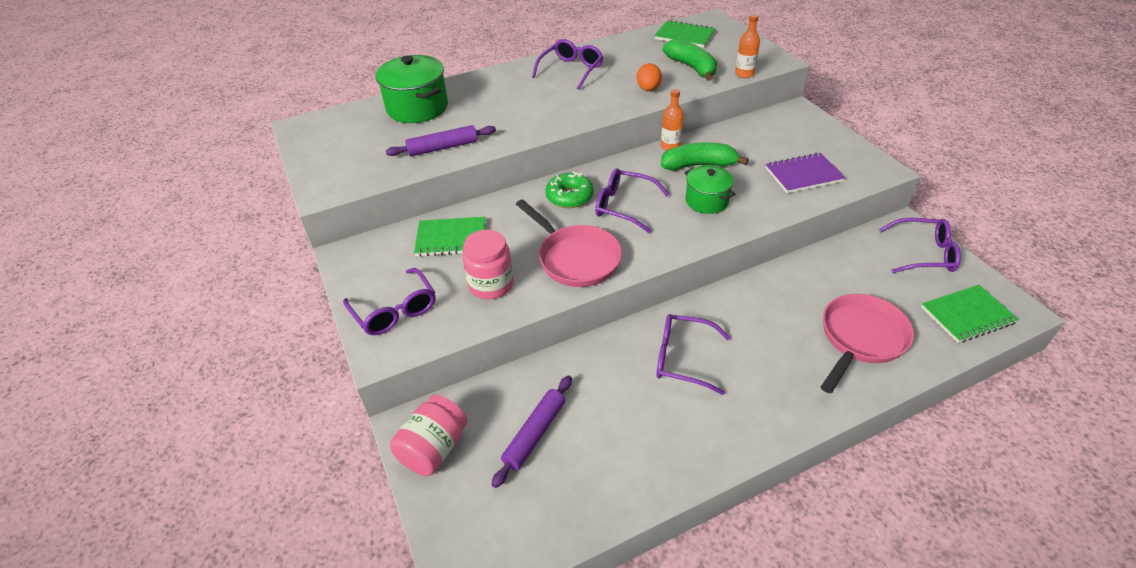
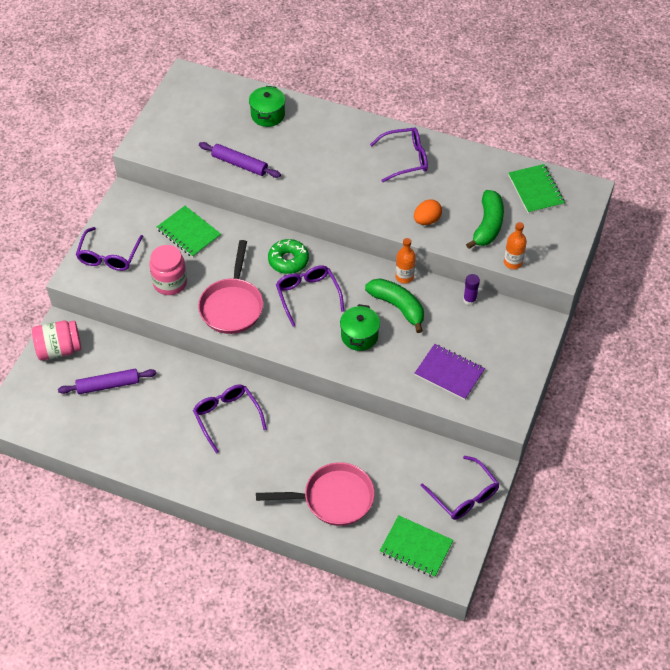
camera: 45 degrees right, 10 degrees up
green pot [376,55,448,123] -> green pot [249,86,285,127], size x0.63
none -> purple glue stick [463,274,480,305]

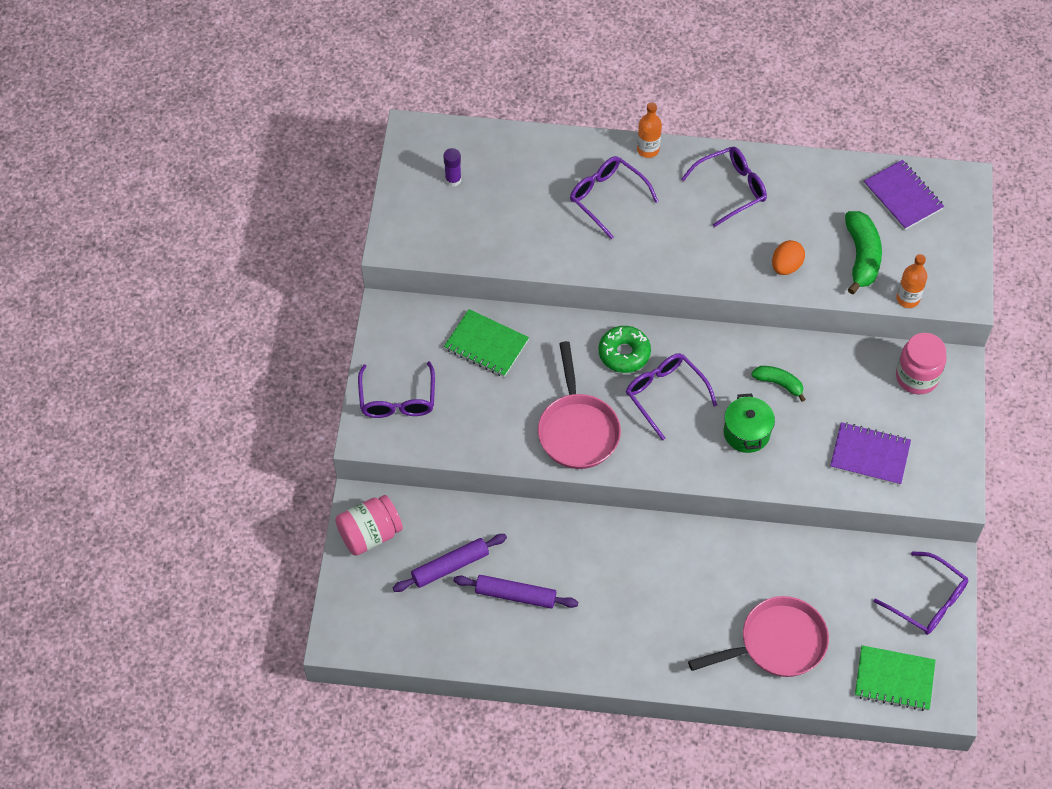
camera: 15 degrees left, 5 degrees up
pink jar [149,245,187,295] -> pink jar moved to [896,333,947,394]
purple glasses [193,385,267,453] -> purple glasses moved to [570,156,659,240]
purple rolling pin [199,142,281,178] -> purple rolling pin moved to [453,575,578,609]
green pot [249,86,285,127] -> none
green banana [365,278,424,333] -> green banana [752,366,806,402], size x0.61
orange bottle [395,238,416,283] -> orange bottle moved to [637,102,662,158]
purple glue stick [463,274,480,305] -> purple glue stick moved to [444,148,461,187]
green notebook [508,164,565,214] -> purple notebook [864,160,944,230]

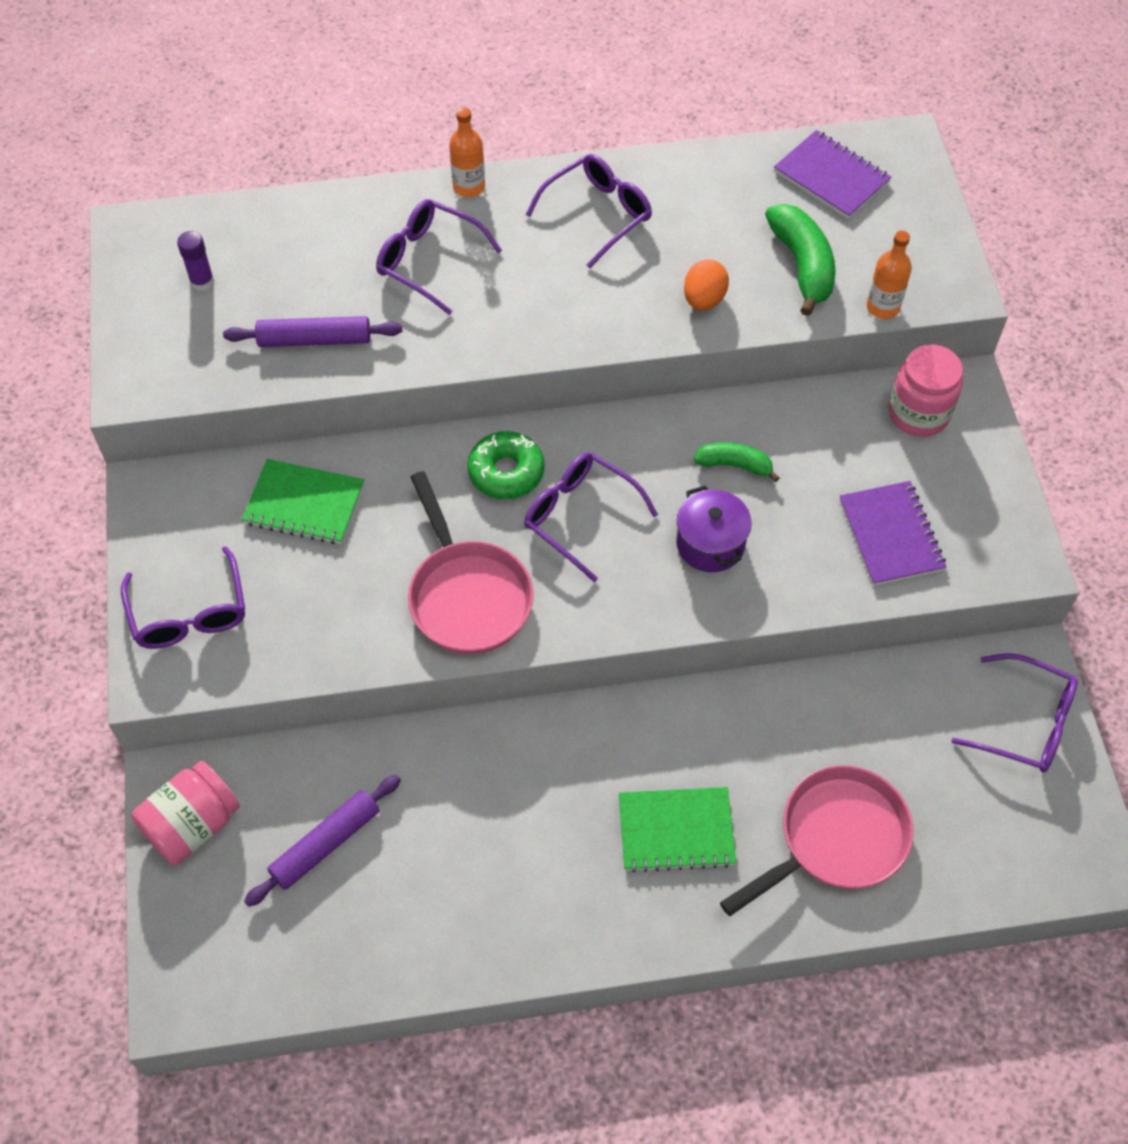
camera: 15 degrees left, 0 degrees up
purple rolling pin [453,575,578,609] -> purple rolling pin moved to [223,316,402,347]
green pot [724,393,775,453] -> purple pot [676,485,752,572]
purple notebook [830,422,911,486] -> purple notebook turned 75 degrees clockwise [840,481,946,586]
green notebook [855,645,936,711] -> green notebook moved to [619,787,736,872]

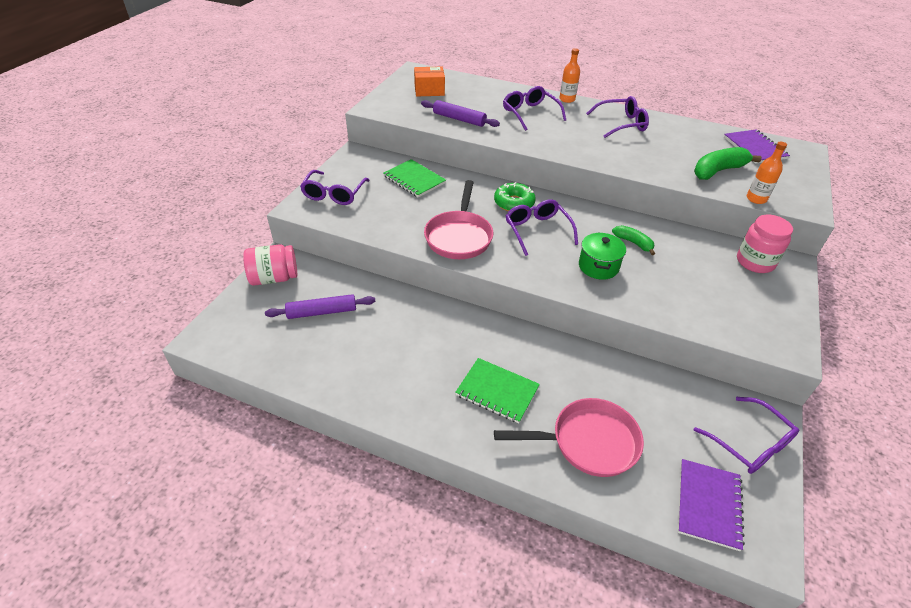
camera: 30 degrees right, 15 degrees down
purple glue stick [177,231,214,291] -> orange box [414,67,445,96]
purple pot [676,485,752,572] -> green pot [579,232,626,280]
orange egg [684,259,729,311] -> none
green banana [765,204,836,316] -> green banana turned 135 degrees counterclockwise [694,147,762,180]
purple notebook [840,481,946,586] -> purple notebook moved to [678,459,745,551]

